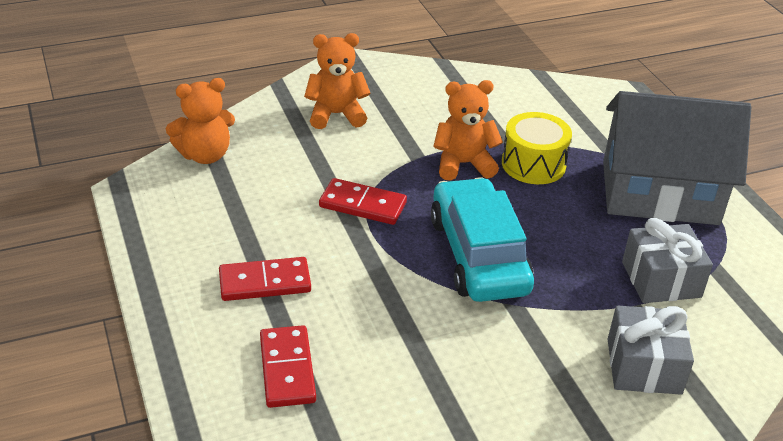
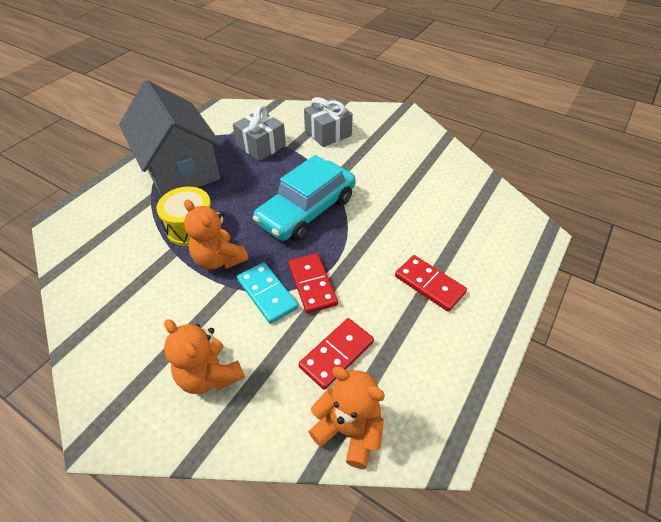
camera: 125 degrees left, 10 degrees up
red domino [260,325,316,408] -> red domino moved to [299,318,374,390]
none -> turquoise domino [237,262,298,324]

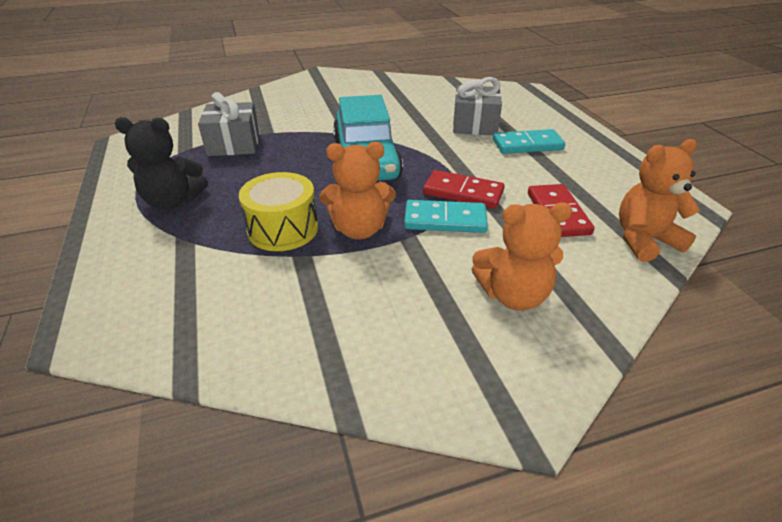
camera: 50 degrees left, 10 degrees down
grey house [119,80,222,197] -> black teddy bear [115,117,208,210]
grey gift [304,97,353,147] -> grey gift moved to [453,77,502,135]
red domino [395,255,467,312] -> turquoise domino [493,129,565,154]

